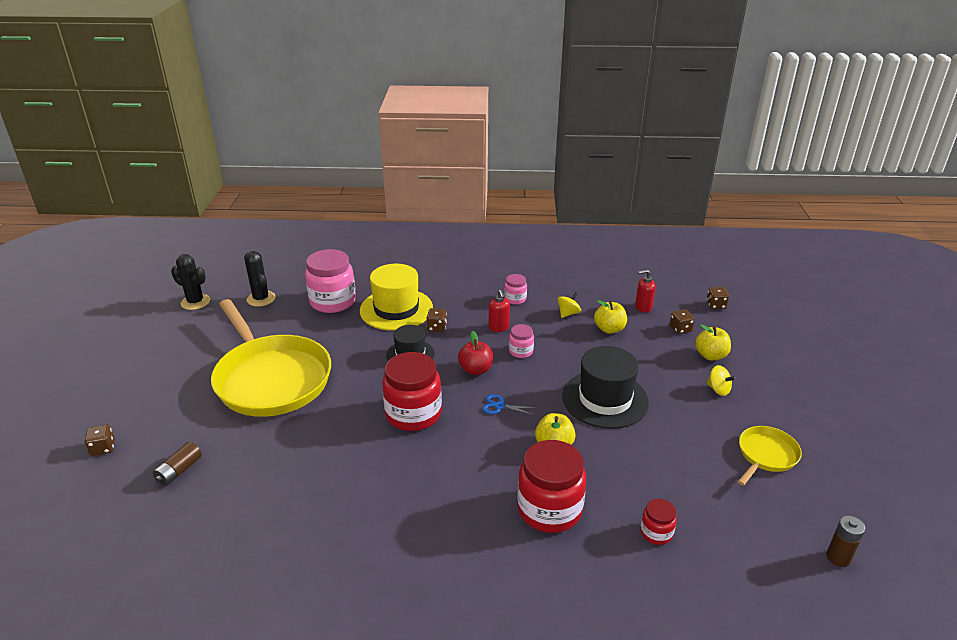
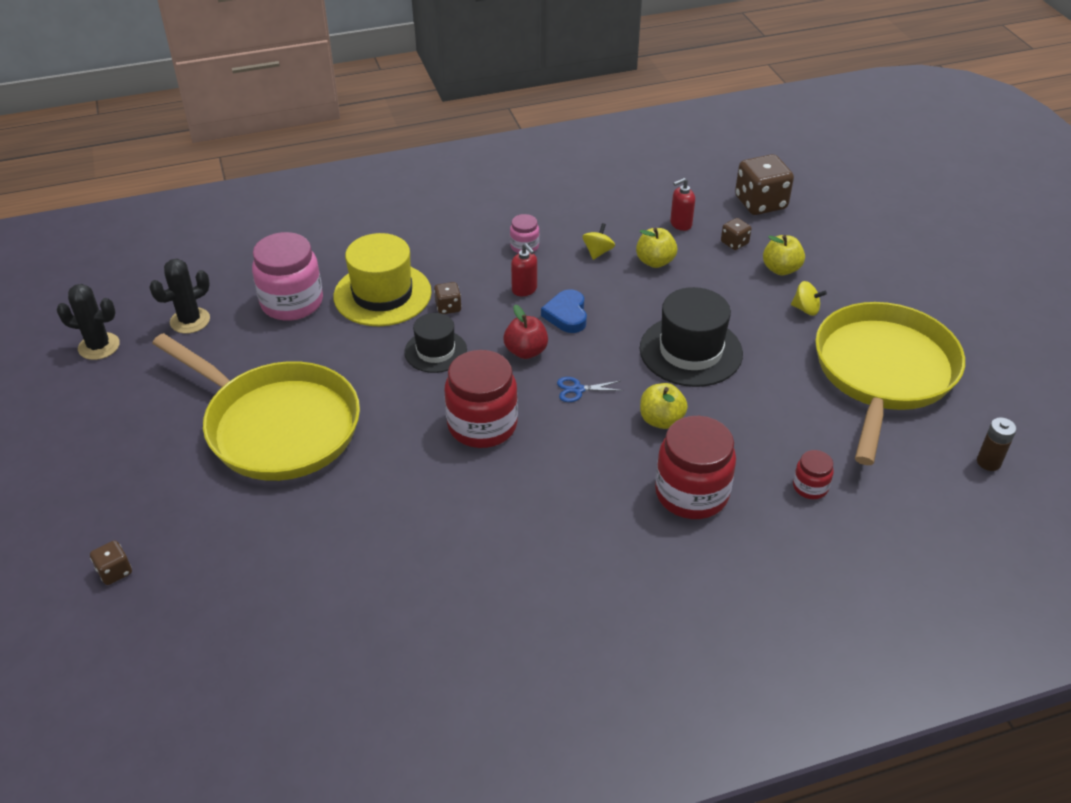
camera: 20 degrees left, 10 degrees up
brown battery [153,442,202,486] -> none
black cactus [244,251,276,307] -> black cactus turned 75 degrees counterclockwise [149,259,210,333]
pink jar [509,324,534,358] -> blue heart [541,289,587,333]
brown dice [706,287,729,309] -> brown dice [735,154,794,215], size x2.03
yellow pan [738,426,802,486] -> yellow pan [815,302,965,465], size x2.18

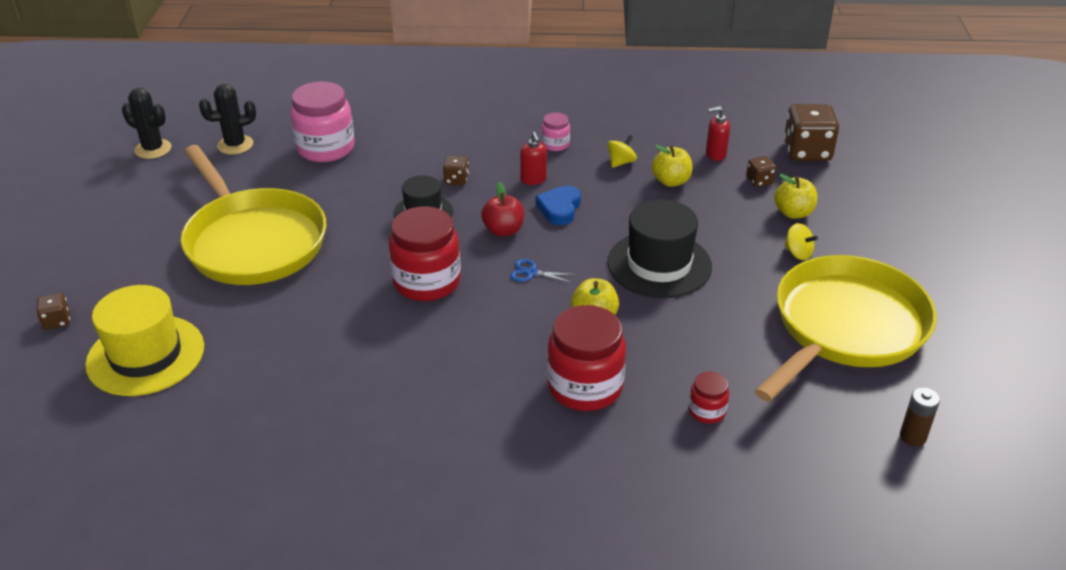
camera: 20 degrees right, 5 degrees down
yellow hat [333,233,432,326] -> yellow hat moved to [85,285,204,396]

